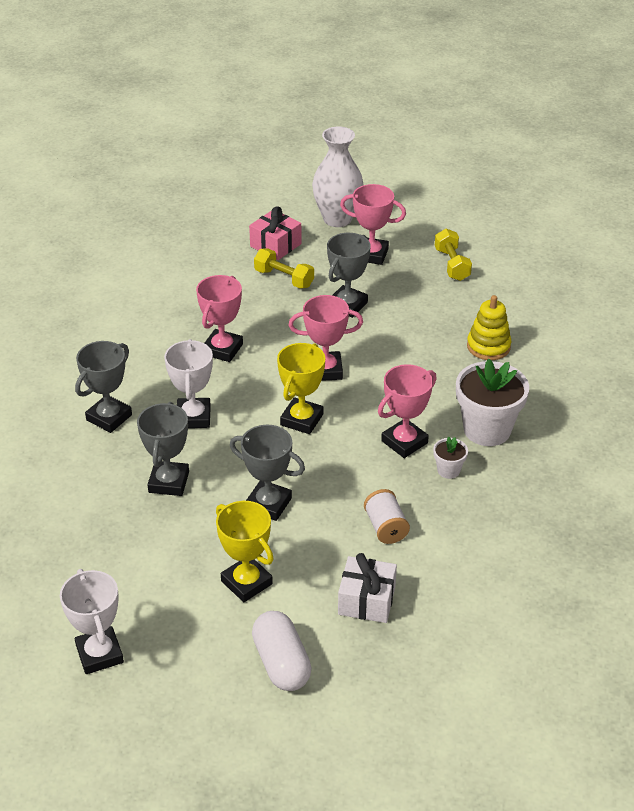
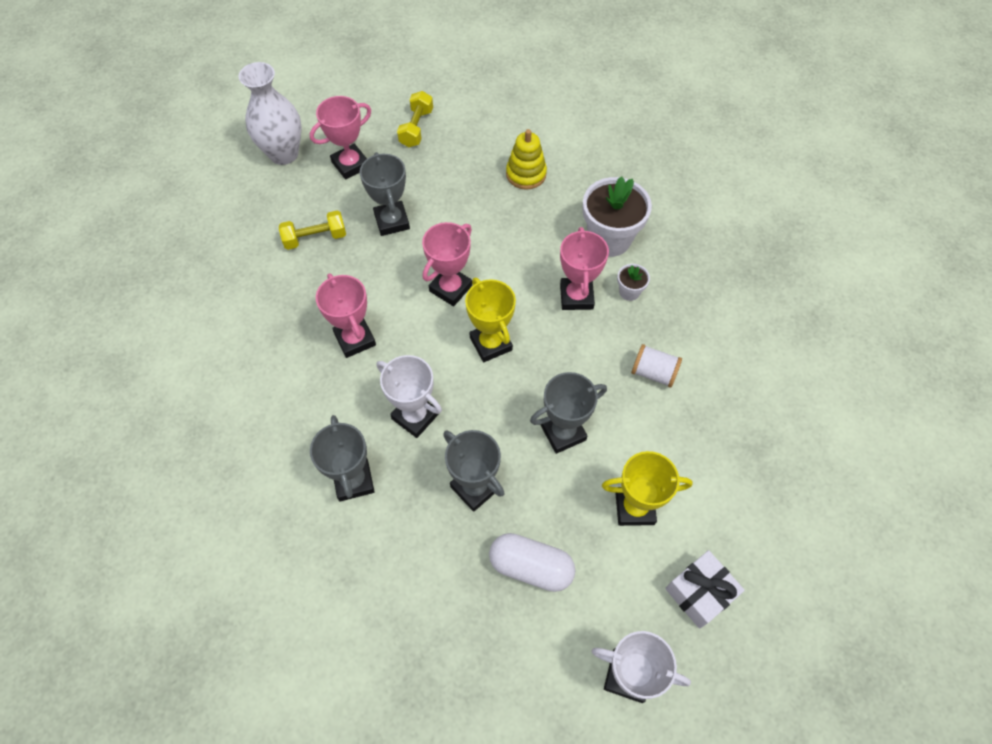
camera: 50 degrees left, 20 degrees up
pink gift [249,206,302,260] -> none
white capsule [252,611,311,691] -> white capsule moved to [489,533,575,592]
white gift [338,553,397,623] -> white gift moved to [665,550,745,629]
yellow dumbbell [435,229,472,281] -> yellow dumbbell turned 75 degrees clockwise [397,91,433,147]

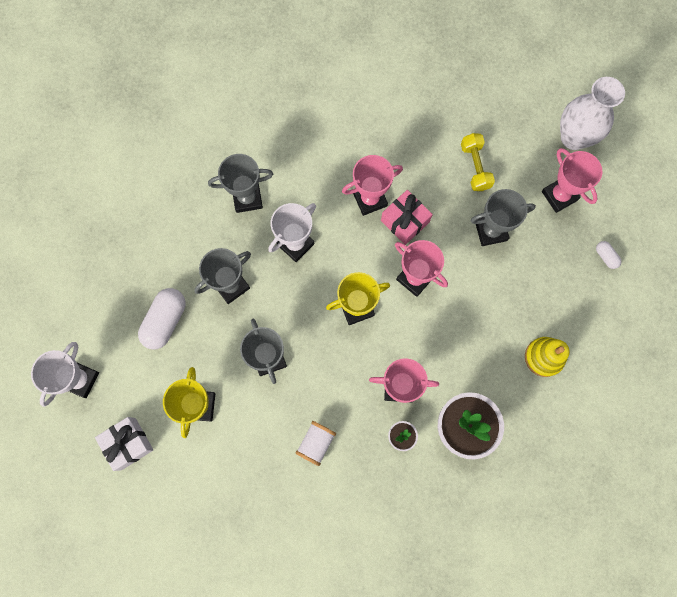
camera: 95 degrees right, 15 degrees up
yellow dumbbell [397,91,433,147] -> white capsule [596,241,622,269]
none -> pink gift [381,190,433,245]

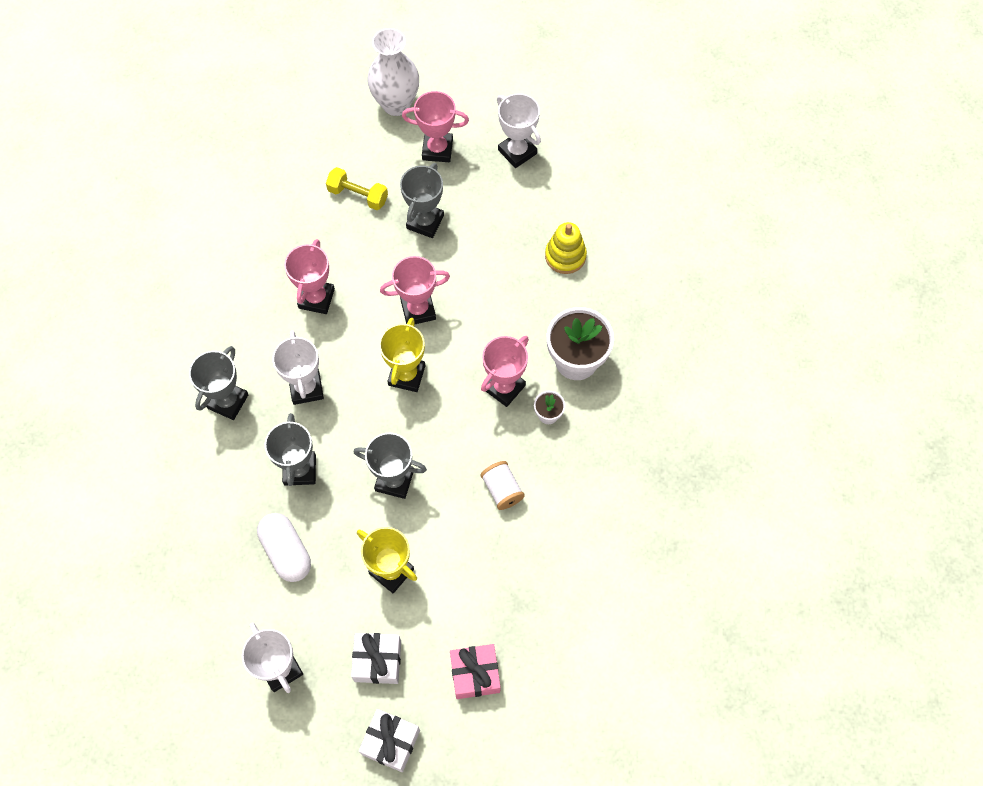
camera: 55 degrees left, 10 degrees down
pink gift [381,190,433,245] -> pink gift moved to [450,644,501,699]
white capsule [596,241,622,269] -> white trophy [497,93,541,168]
none -> white gift [359,709,420,772]

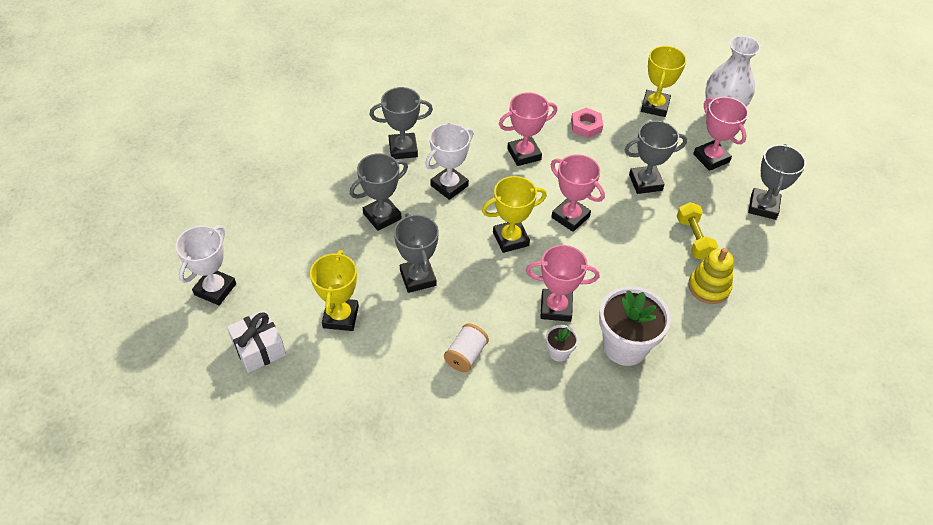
camera: 55 degrees right, 15 degrees down
white capsule [257,513,311,582] -> none
yellow dumbbell [326,167,388,210] -> yellow dumbbell moved to [677,202,718,260]
white gift [359,709,420,772] -> none
pink gift [450,644,501,699] -> none
white trophy [497,93,541,168] -> grey trophy [748,144,806,220]
none -> pink nut [571,108,603,138]
none -> yellow trophy [641,46,687,117]

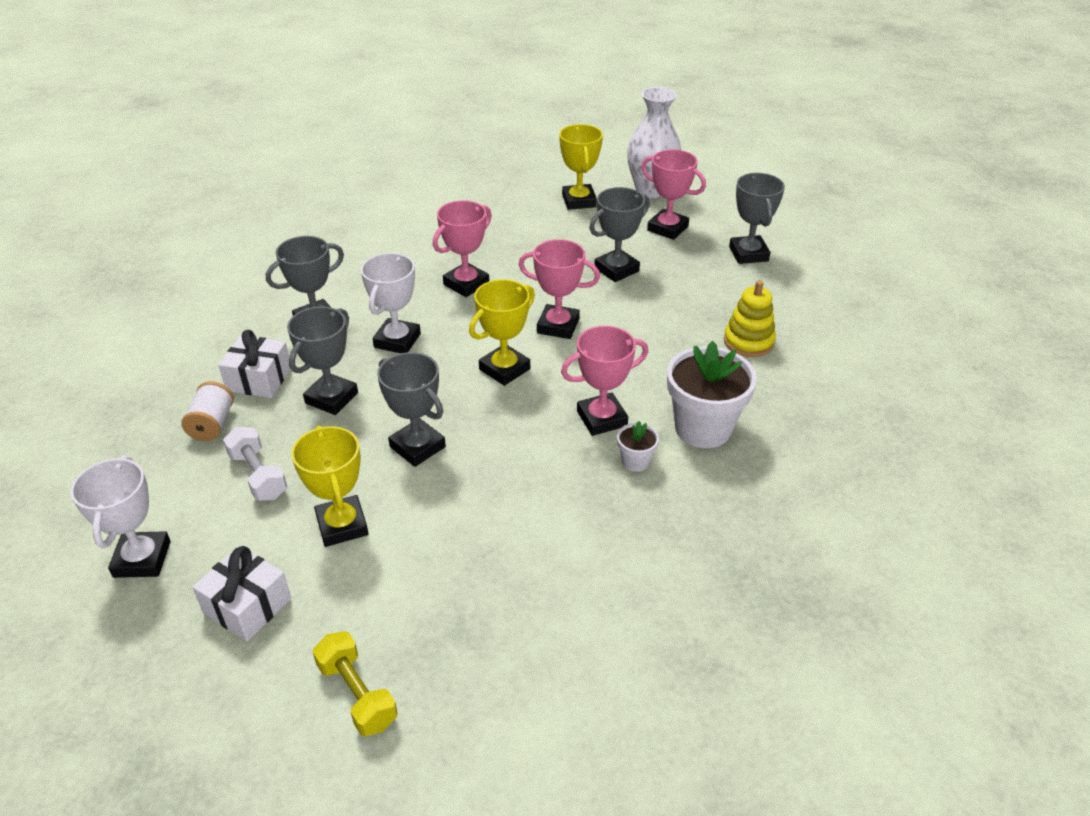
camera: 25 degrees left, 10 degrees down
white spool [444,323,489,373] -> white spool moved to [181,381,234,441]
pink nut [571,108,603,138] -> none
yellow dumbbell [677,202,718,260] -> yellow dumbbell moved to [313,631,397,736]
none -> white gift [218,330,291,398]
none -> white dumbbell [223,427,287,501]

